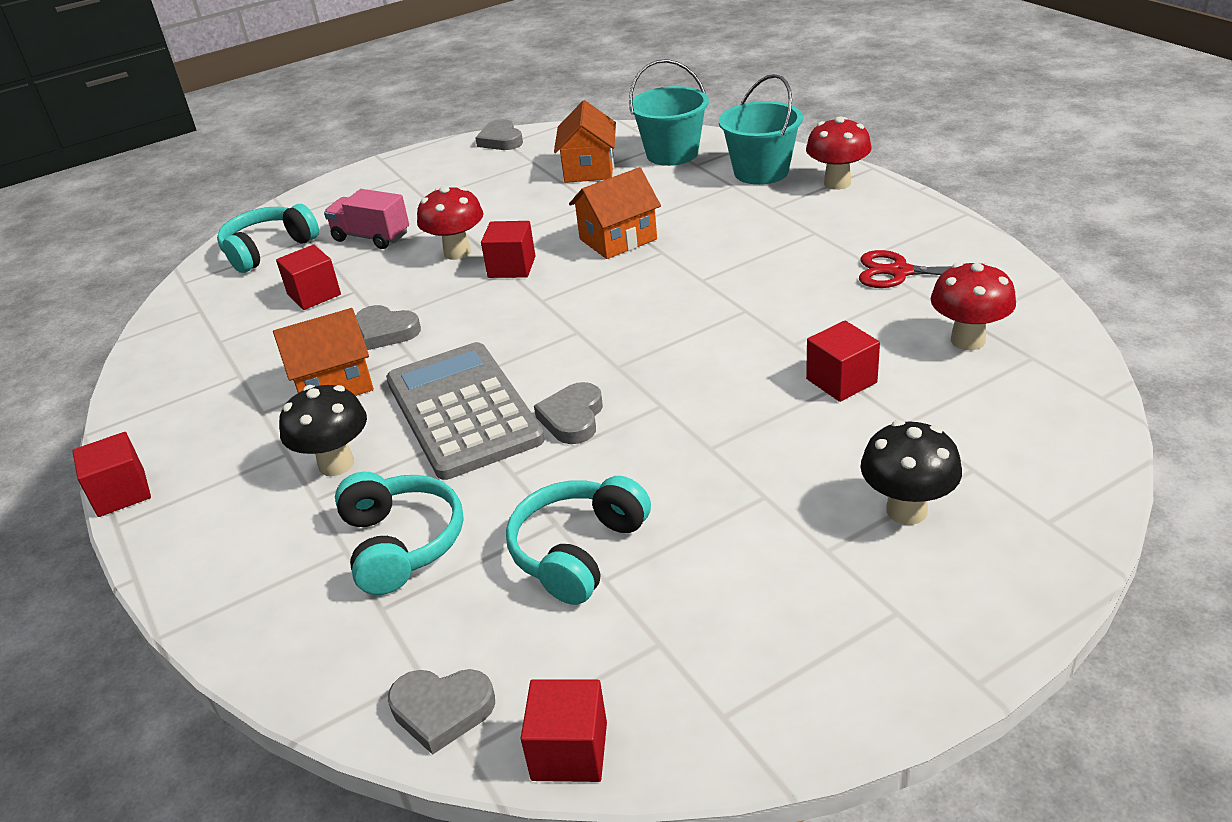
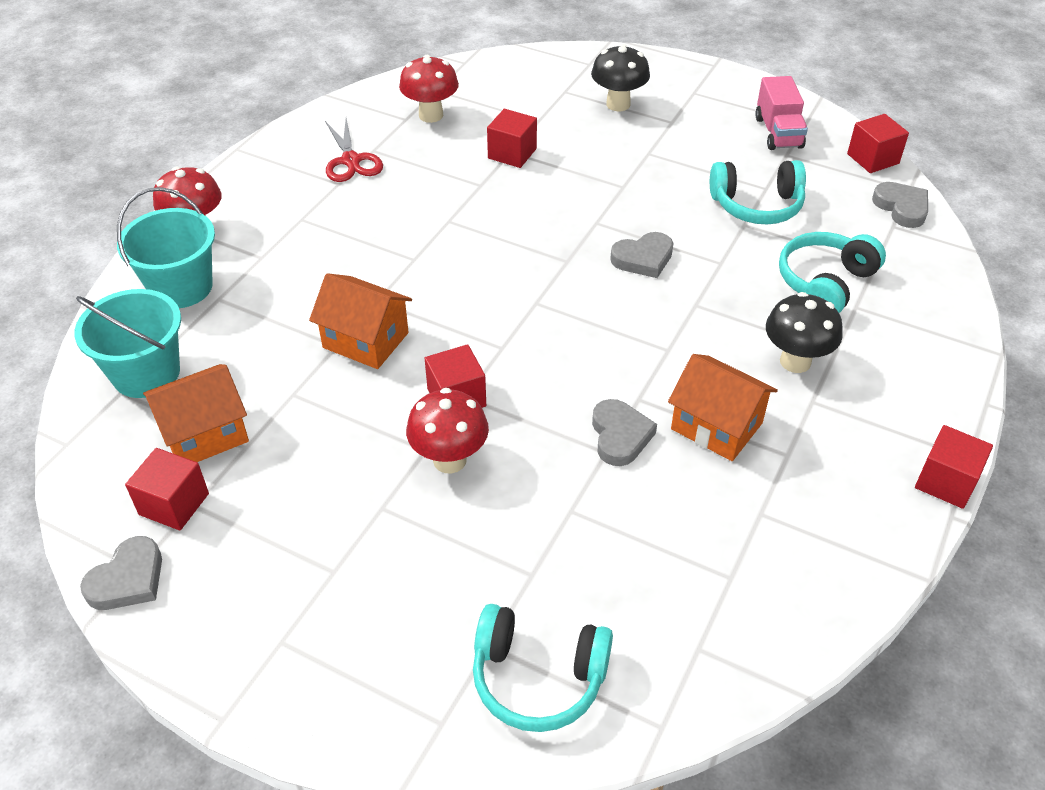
camera: 125 degrees left, 10 degrees up
red cube [276,245,341,310] -> red cube moved to [125,448,209,530]
pink truck [324,189,409,249] -> pink truck moved to [755,76,808,150]
grey calculator [386,342,545,480] -> none

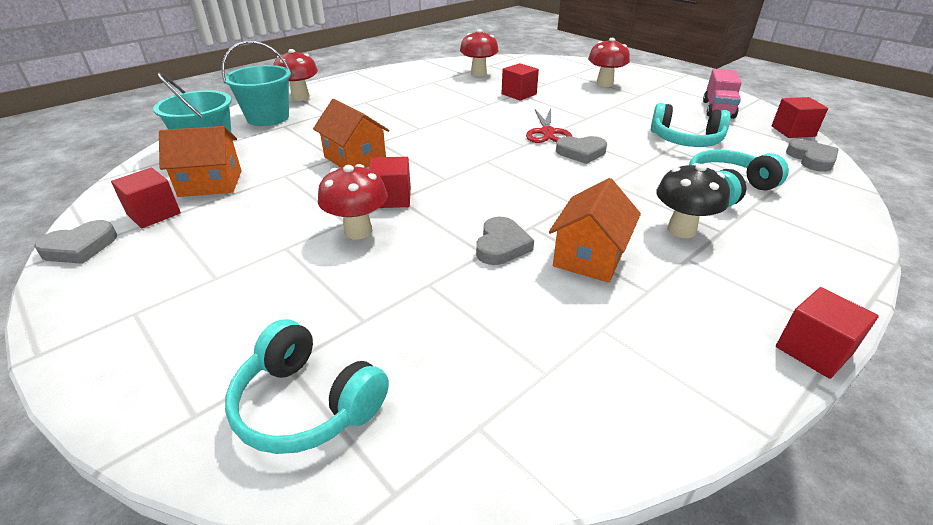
camera: 20 degrees right, 10 degrees down
red scissors [325,118,383,182] -> red scissors moved to [526,109,572,143]
black mushroom [591,44,650,111] -> red mushroom [588,38,630,87]
orange house [668,354,778,461] -> orange house turned 60 degrees clockwise [549,178,641,283]

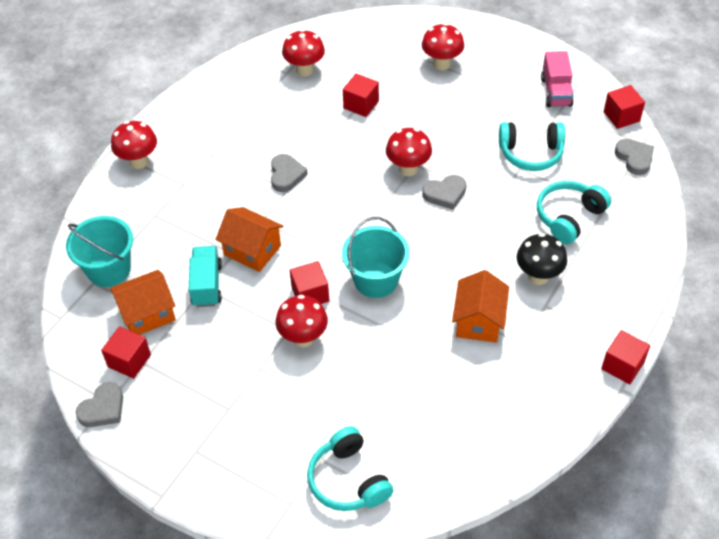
camera: 15 degrees left, 15 degrees up
turquoise bucket [222,41,291,126] -> turquoise bucket moved to [342,217,410,298]
turquoise headphones [225,319,389,454] -> turquoise headphones turned 45 degrees clockwise [307,426,393,511]
grey heart [476,217,534,265] -> grey heart moved to [271,154,308,192]
red scissors [526,109,572,143] -> red mushroom [386,128,432,176]
none -> turquoise truck [189,246,222,307]

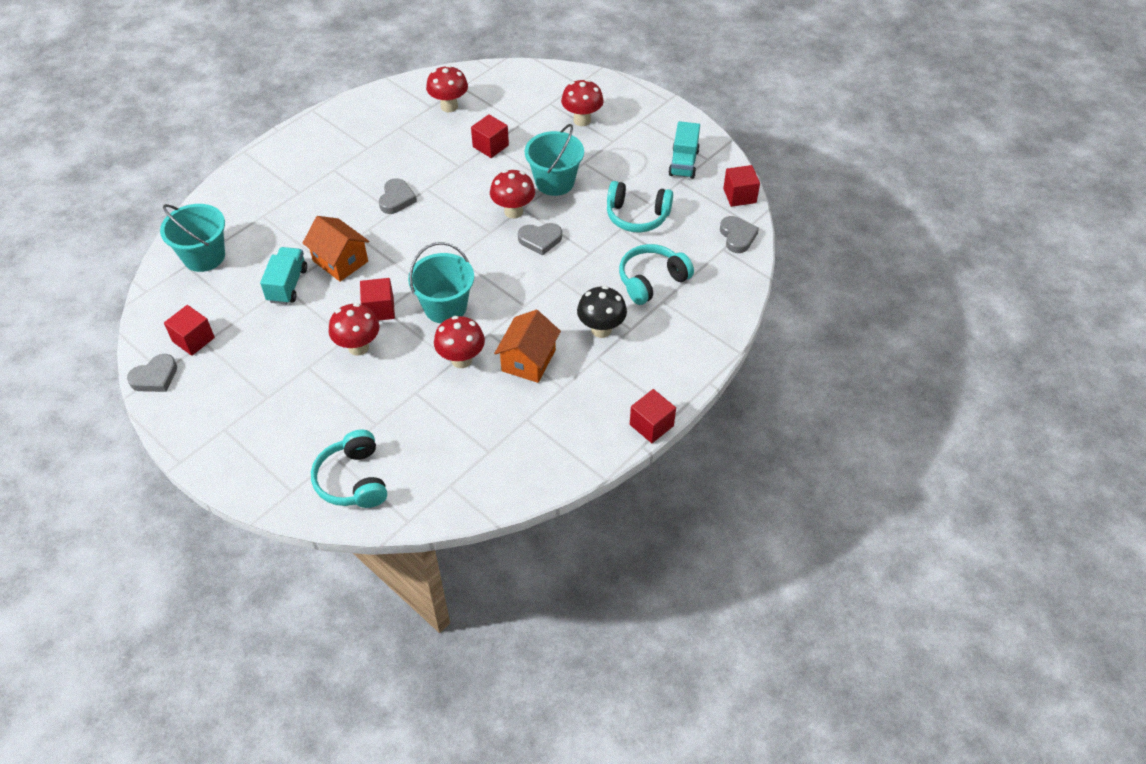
camera: 10 degrees right, 0 degrees up
orange house [110,270,176,335] -> none
red mushroom [111,121,157,169] -> red mushroom moved to [434,316,485,368]
pink truck [541,51,574,107] -> turquoise truck [669,121,700,179]
none -> turquoise bucket [525,124,584,196]

